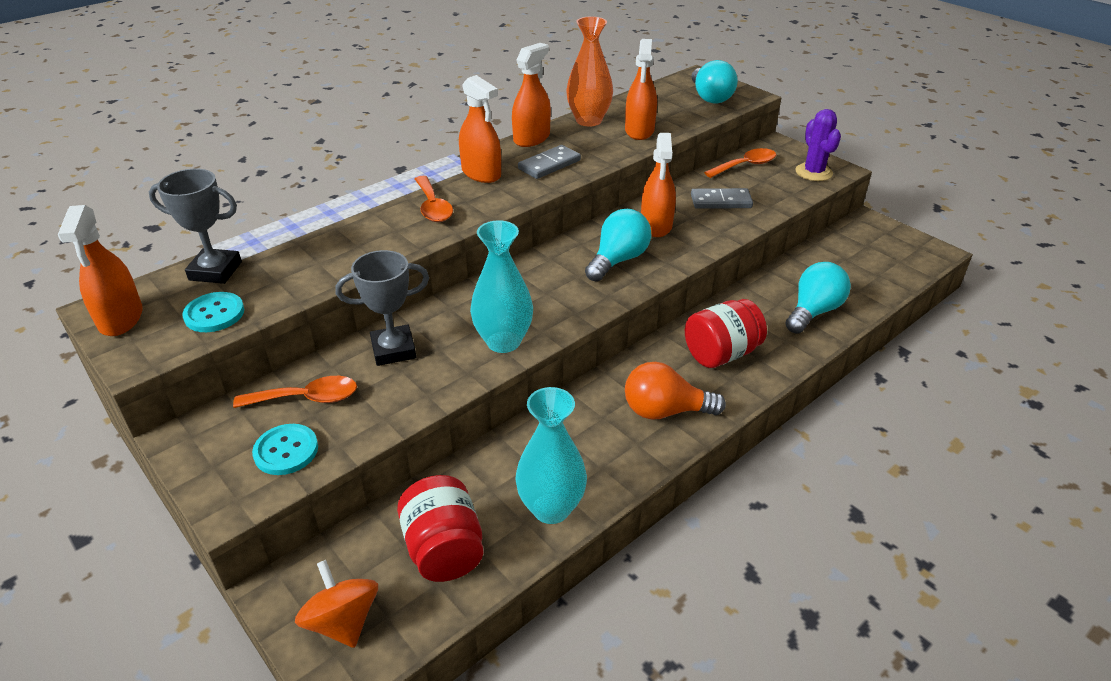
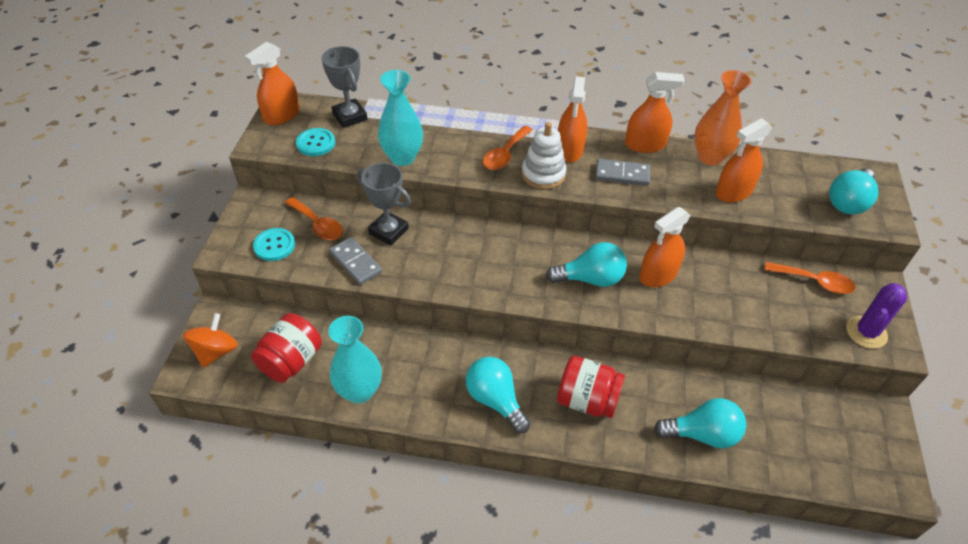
camera: 50 degrees right, 10 degrees up
turquoise vase [470,220,533,353] -> turquoise vase moved to [378,70,423,166]
orange light bulb [625,362,726,419] -> turquoise light bulb [466,357,530,433]
grey domino [691,188,753,209] -> grey domino moved to [329,237,382,285]
none -> white stacking toy [522,122,566,189]

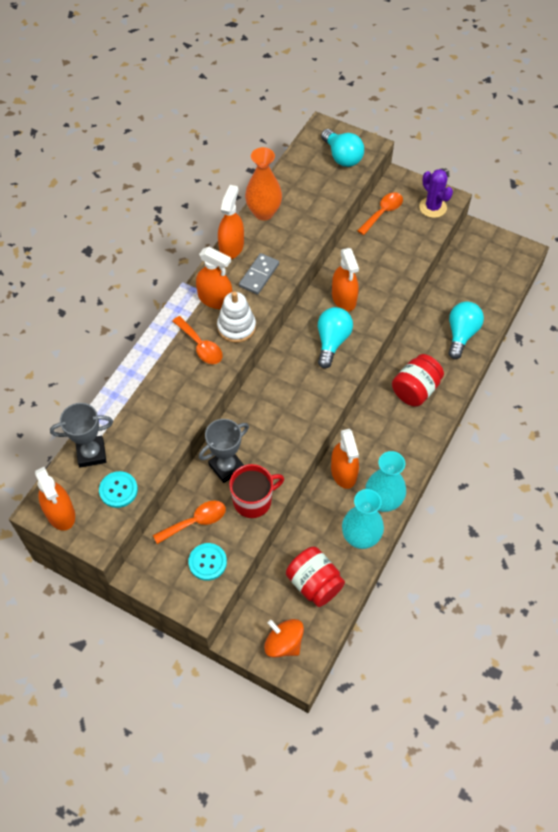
camera: 70 degrees left, 10 degrees up
grey domino [329,237,382,285] -> red mug [229,464,284,518]
turquoise vase [378,70,423,166] -> turquoise vase moved to [365,451,406,512]
turquoise light bulb [466,357,530,433] -> none
orange spray bottle [716,118,772,203] -> orange spray bottle moved to [331,429,359,489]

